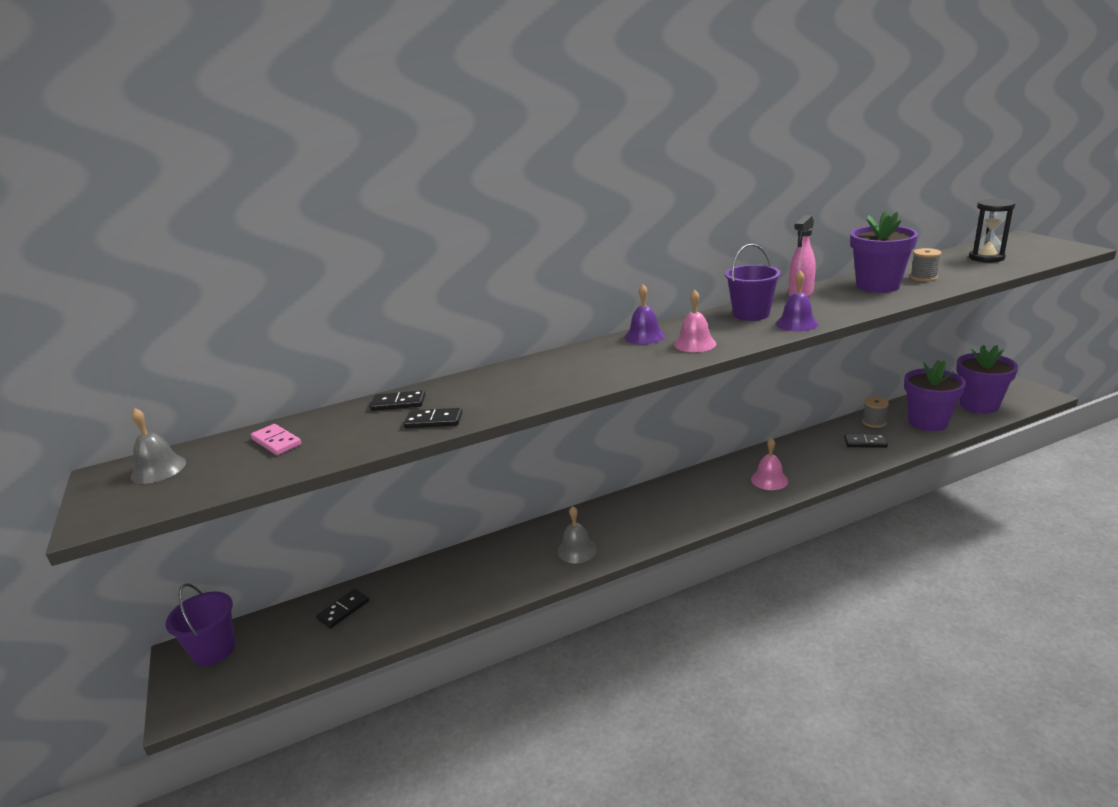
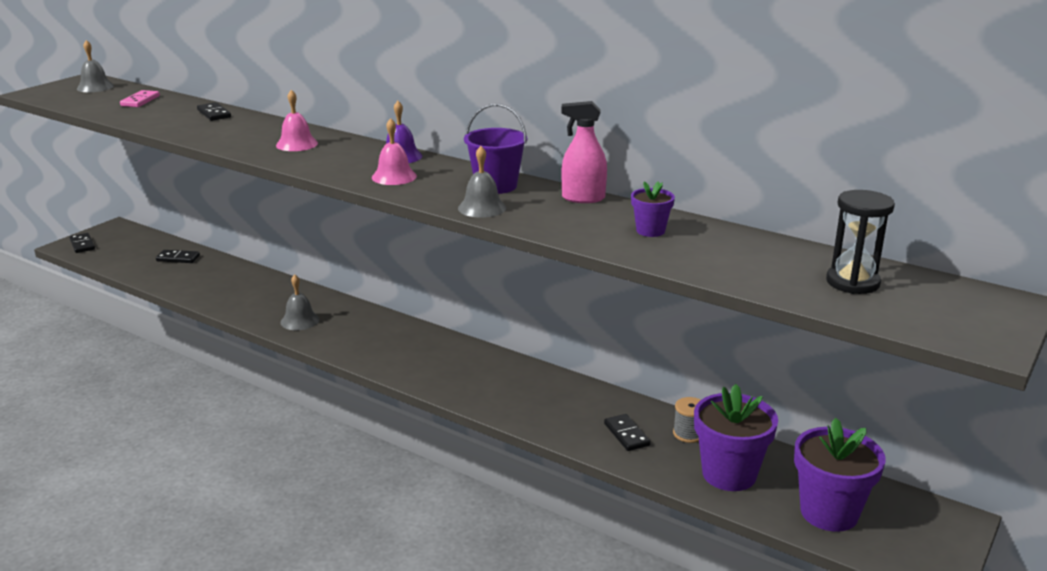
camera: 55 degrees right, 0 degrees up
purple bucket [166,583,236,666] -> none
black domino [404,408,463,428] -> black domino moved to [69,233,95,253]
pink bell [751,438,788,490] -> pink bell moved to [276,90,318,151]
purple bell [776,270,818,332] -> grey bell [458,146,506,218]
purple flower pot [850,210,918,293] -> purple flower pot [631,182,675,237], size x0.52
grey spool [910,248,941,282] -> none

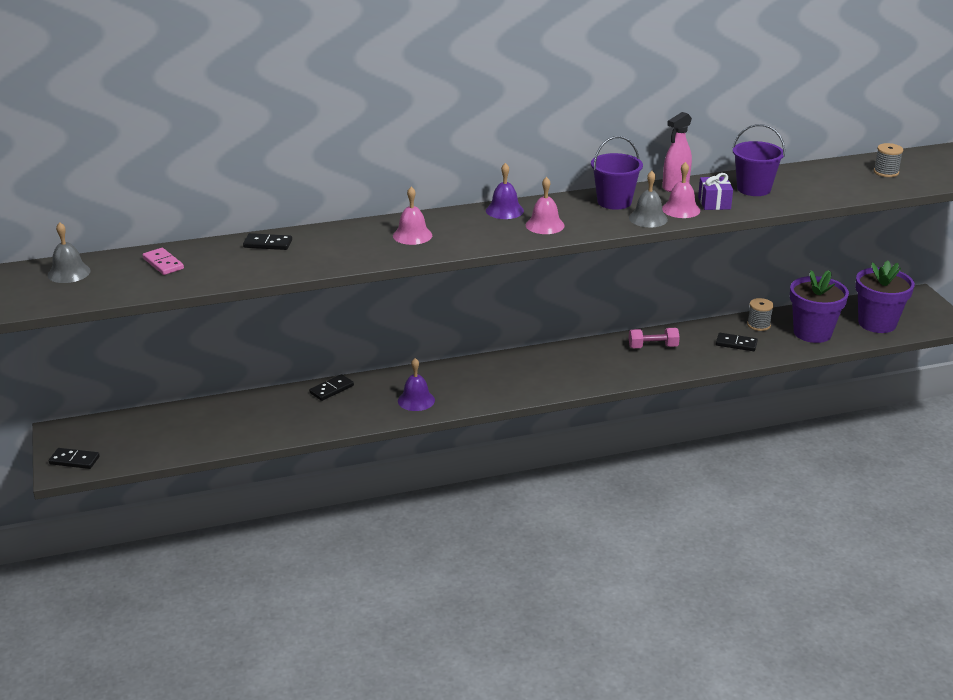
camera: 50 degrees left, 5 degrees up
black domino [156,250,200,263] -> black domino moved to [309,374,354,401]
grey bell [280,275,320,330] -> purple bell [398,358,435,411]
purple flower pot [631,182,675,237] -> purple bucket [733,124,785,196]
black hourglass [826,190,895,294] -> grey spool [874,143,903,177]
none -> pink dumbbell [629,328,680,348]
none -> pink bell [662,162,700,218]
none -> purple gift [698,173,733,210]

